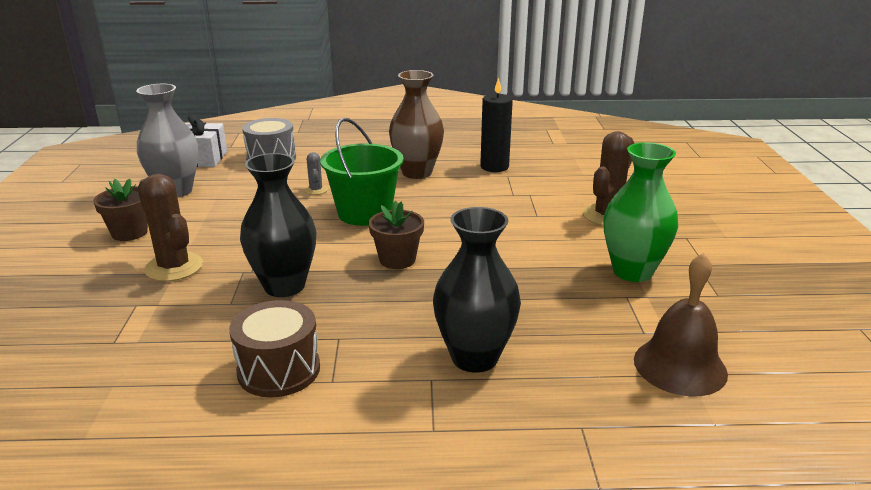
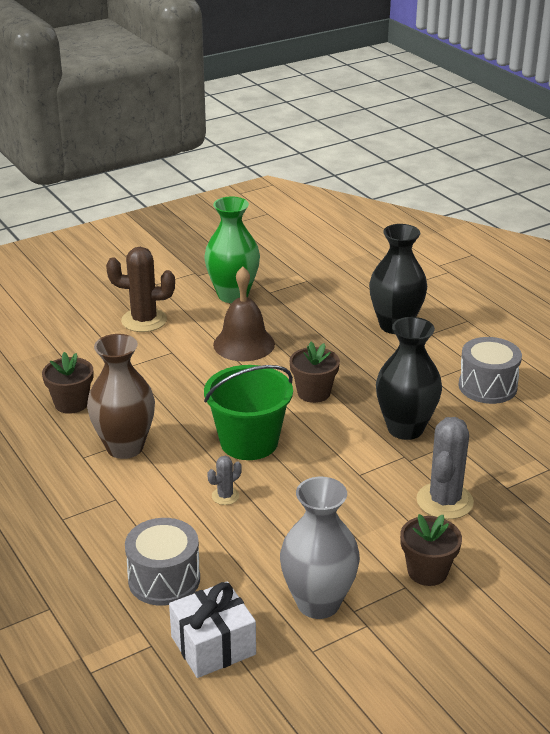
camera: 120 degrees left, 5 degrees up
brown cactus [137,174,203,281] -> grey cactus [416,417,474,519]
brown drum [229,300,320,398] -> grey drum [459,337,522,404]
black candle [480,78,513,172] -> brown flower pot [42,352,93,414]
brown bell [634,253,728,397] -> brown bell moved to [213,266,275,361]

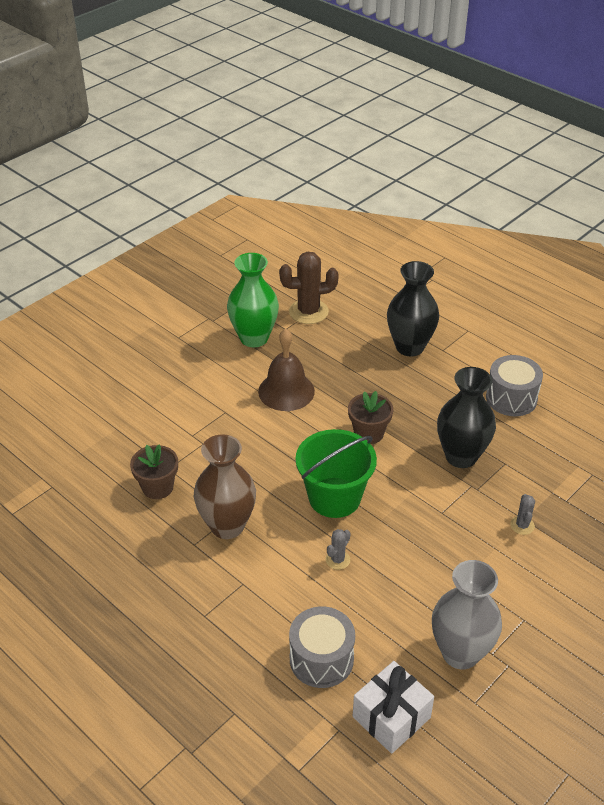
camera: 15 degrees left, 10 degrees up
brown cactus [106,247,175,332] -> brown cactus moved to [279,252,339,324]
brown flower pot [400,514,462,586] -> none
grey cactus [416,417,474,519] -> grey cactus [510,494,535,535], size x0.49

